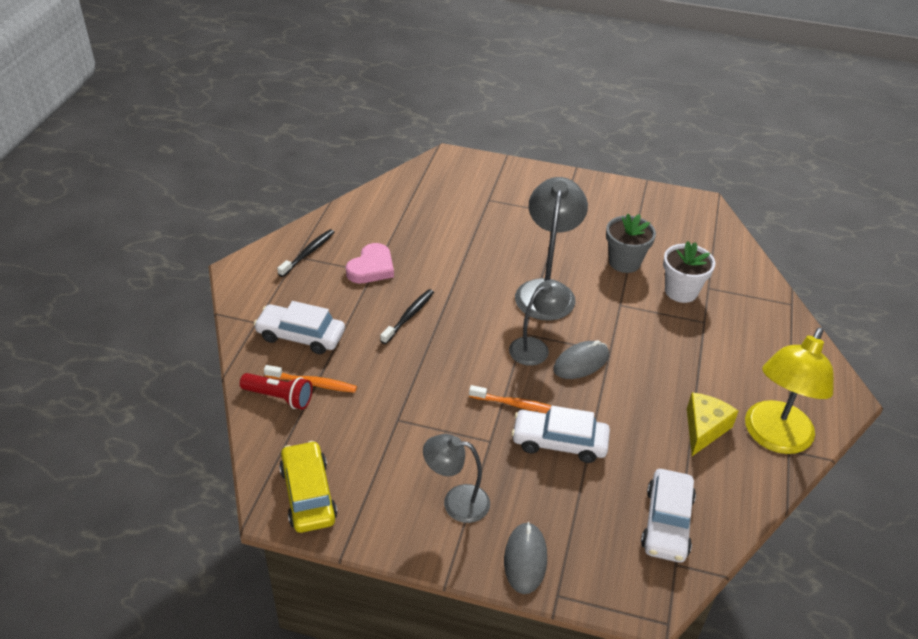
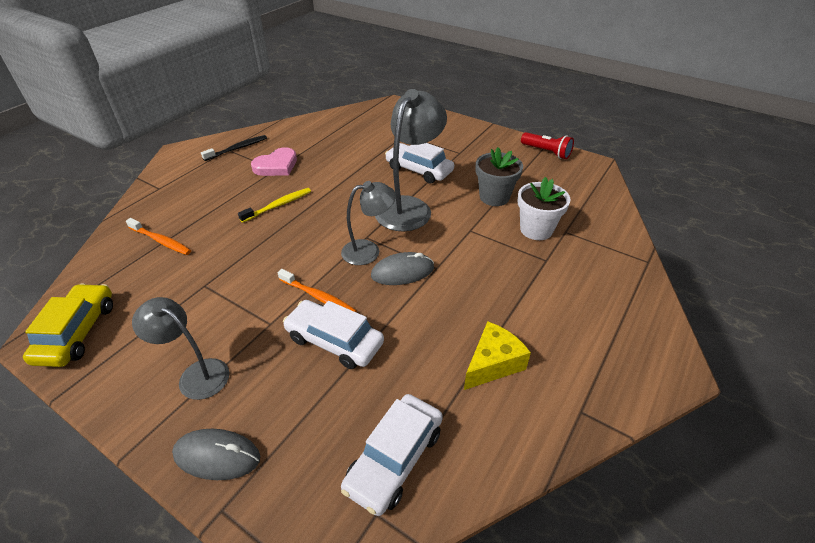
camera: 20 degrees right, 0 degrees up
red flashlight [240,373,312,409] -> red flashlight moved to [521,132,574,159]
white car [254,301,345,354] -> white car moved to [385,143,454,184]
black toothbrush [380,289,434,344] -> yellow toothbrush [238,188,311,223]
grey mouse [504,522,547,594] -> grey mouse turned 75 degrees clockwise [172,429,260,480]
yellow lamp [745,328,834,454] -> none

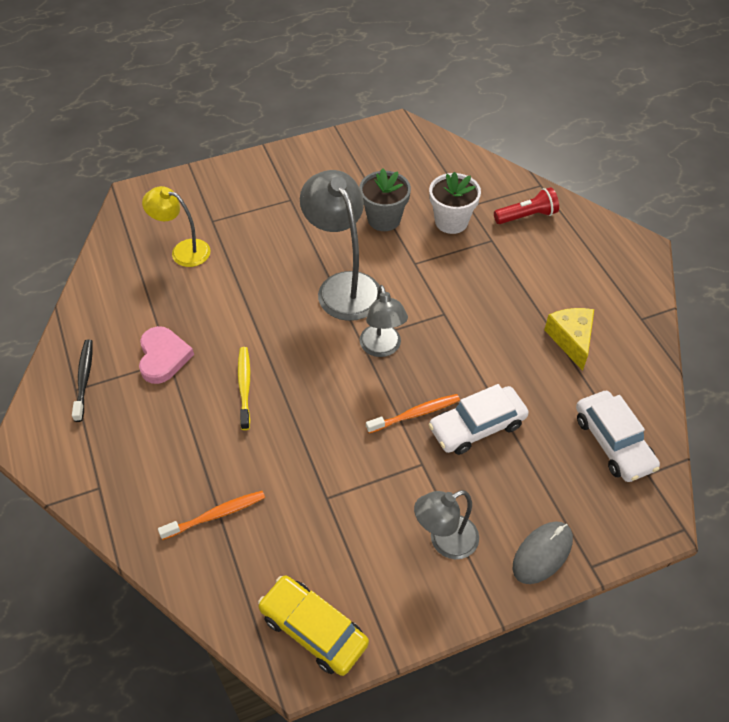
camera: 55 degrees left, 10 degrees up
grey lamp [341,181,396,265] -> grey lamp turned 150 degrees clockwise [360,285,408,357]
grey mouse [371,252,434,285] -> none
white car [385,143,454,184] -> none
red flashlight [521,132,574,159] -> red flashlight moved to [494,187,559,224]
none -> yellow lamp [142,186,210,267]

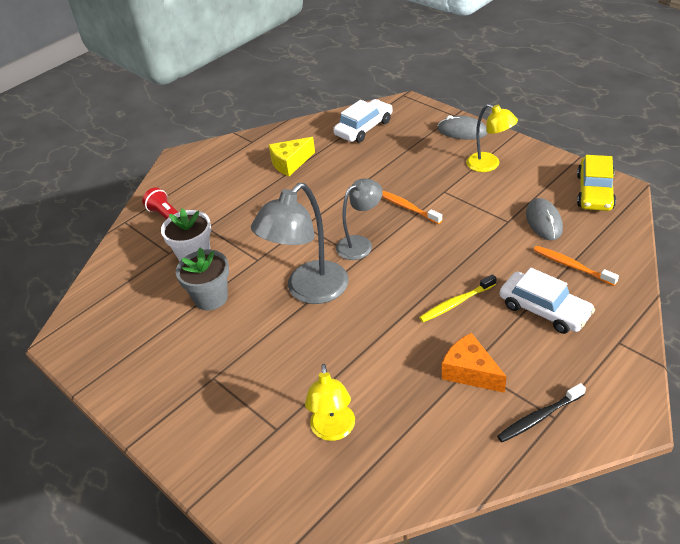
camera: 110 degrees left, 10 degrees down
pink heart [139,326,194,384] -> orange cheese [442,333,507,393]
grey lamp [414,490,479,559] -> yellow lamp [466,104,518,172]
white car [429,384,529,455] -> white car moved to [500,268,595,334]
none -> grey mouse [526,198,563,240]

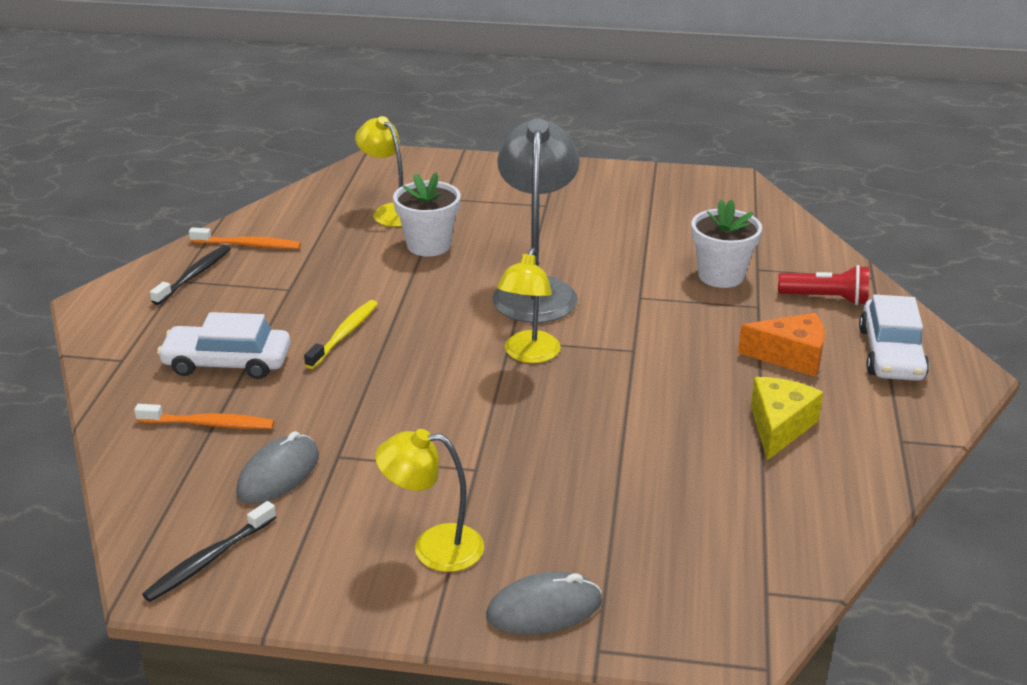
camera: 140 degrees right, 10 degrees down
grey flower pot [176,248,229,311] -> none
white car [333,99,393,143] -> white car moved to [859,294,929,381]
grey lamp [336,178,383,260] -> yellow lamp [497,248,561,363]
orange toothbrush [382,191,442,224] -> orange toothbrush moved to [189,227,301,249]
orange cheese [442,333,507,393] -> orange cheese moved to [738,313,825,377]
grey mouse [526,198,563,240] -> grey mouse turned 75 degrees clockwise [236,431,319,504]
yellow car [577,155,616,211] -> black toothbrush [142,501,276,602]
none -> white flower pot [393,172,461,256]

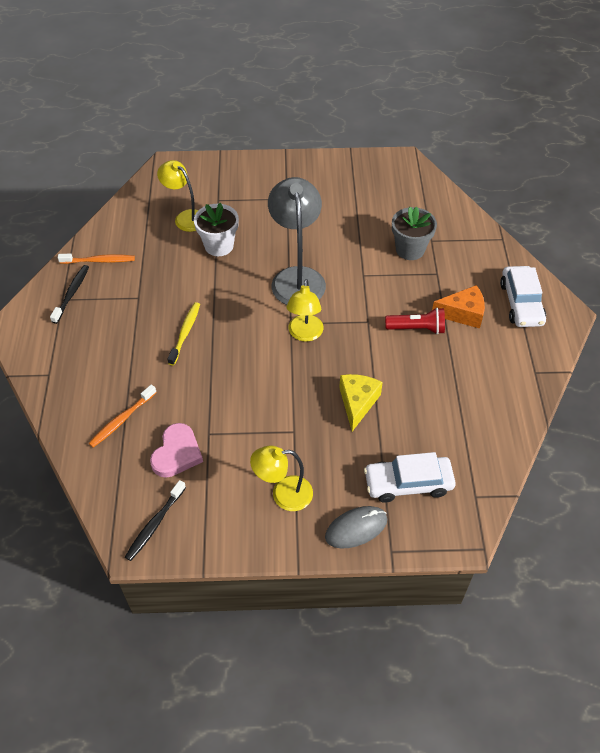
camera: 10 degrees left, 20 degrees up
orange toothbrush [134,404,275,429] -> orange toothbrush turned 135 degrees clockwise [88,385,157,447]
white car [157,312,290,379] -> white car moved to [364,452,456,503]
grey mouse [236,431,319,504] -> pink heart [150,423,203,478]
white flower pot [691,199,762,288] -> grey flower pot [392,207,437,260]
yellow cheese [751,377,823,460] -> yellow cheese moved to [339,374,383,431]
red flashlight [778,265,869,305] -> red flashlight moved to [385,308,445,334]

